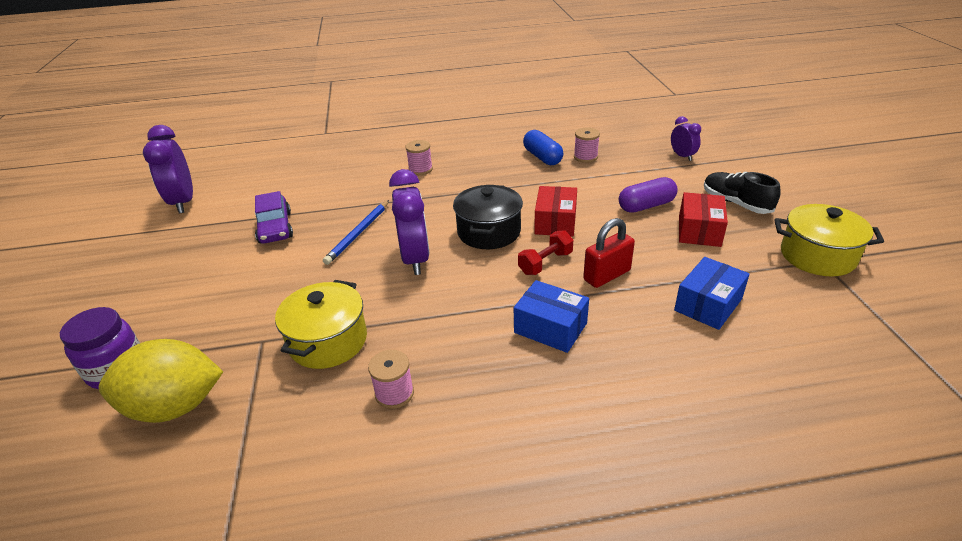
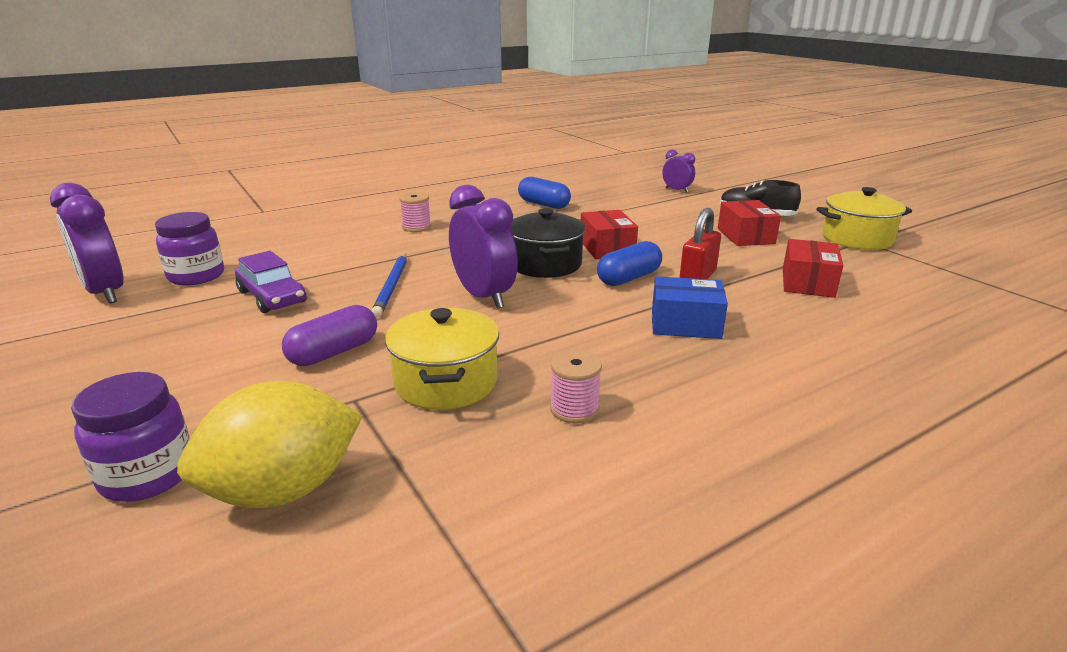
camera: 25 degrees left, 10 degrees down
red dumbbell [518,230,573,275] -> blue capsule [597,241,662,286]
pink spool [574,128,600,163] -> none
purple capsule [619,177,678,213] -> purple capsule moved to [282,305,377,366]
blue box [674,257,750,330] -> red box [783,239,843,298]
none -> purple jar [155,212,224,286]

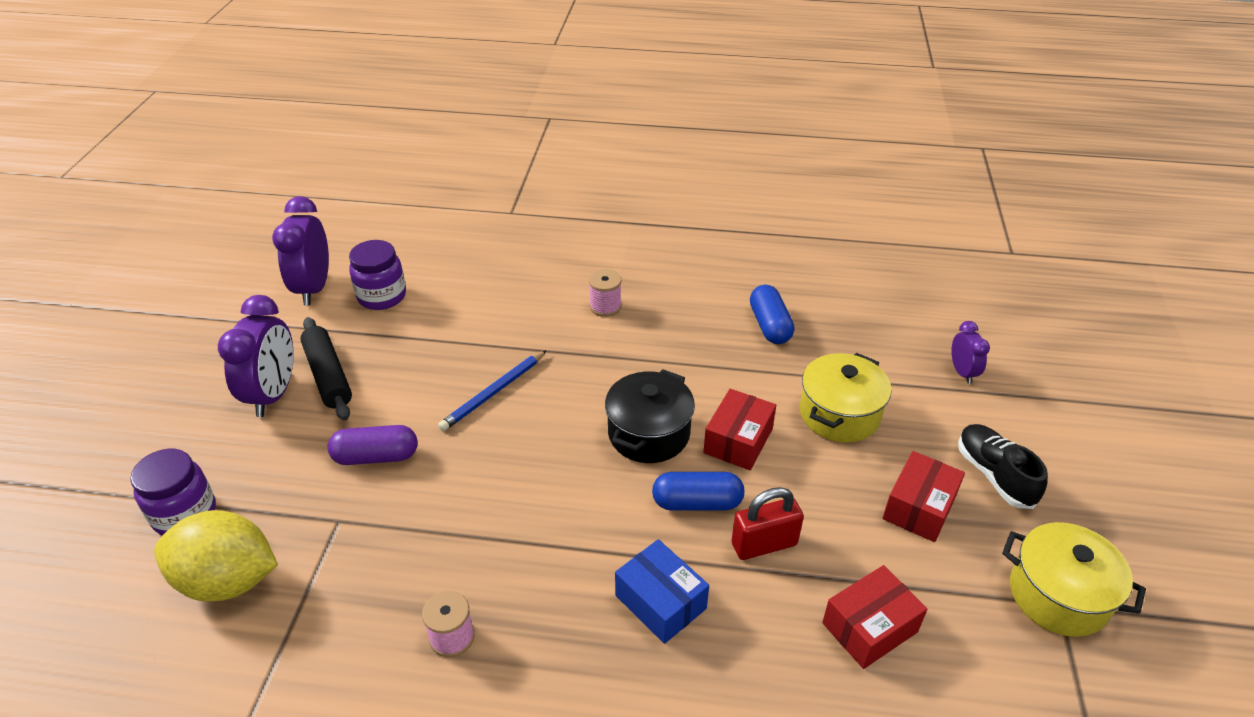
camera: 40 degrees right, 15 degrees up
purple car [235,251,307,313] -> none
yellow pot [385,308,499,410] -> yellow pot moved to [800,353,891,443]
purple clock [449,185,518,309] -> purple clock moved to [218,295,294,417]
none -> black rolling pin [300,317,352,421]

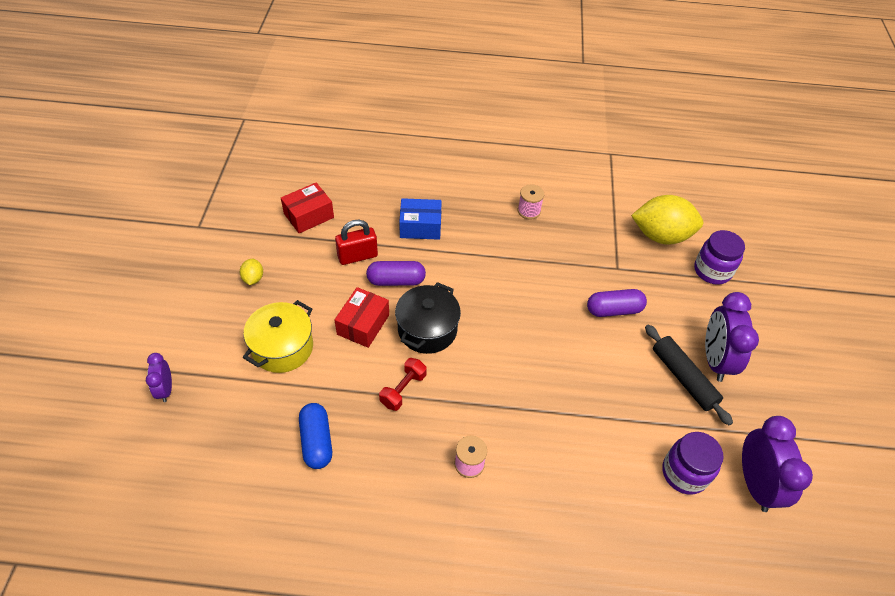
camera: 175 degrees right, 10 degrees up
blue pencil [438,350,547,431] -> none
blue box [615,539,709,644] -> blue box turned 45 degrees counterclockwise [399,198,442,240]
blue capsule [652,472,744,511] -> purple capsule [366,261,426,286]
red box [882,451,965,542] -> yellow lemon [240,259,263,285]
black shoe [958,424,1048,509] -> none
yellow pot [1002,522,1146,637] -> none
none -> red dumbbell [379,358,427,411]

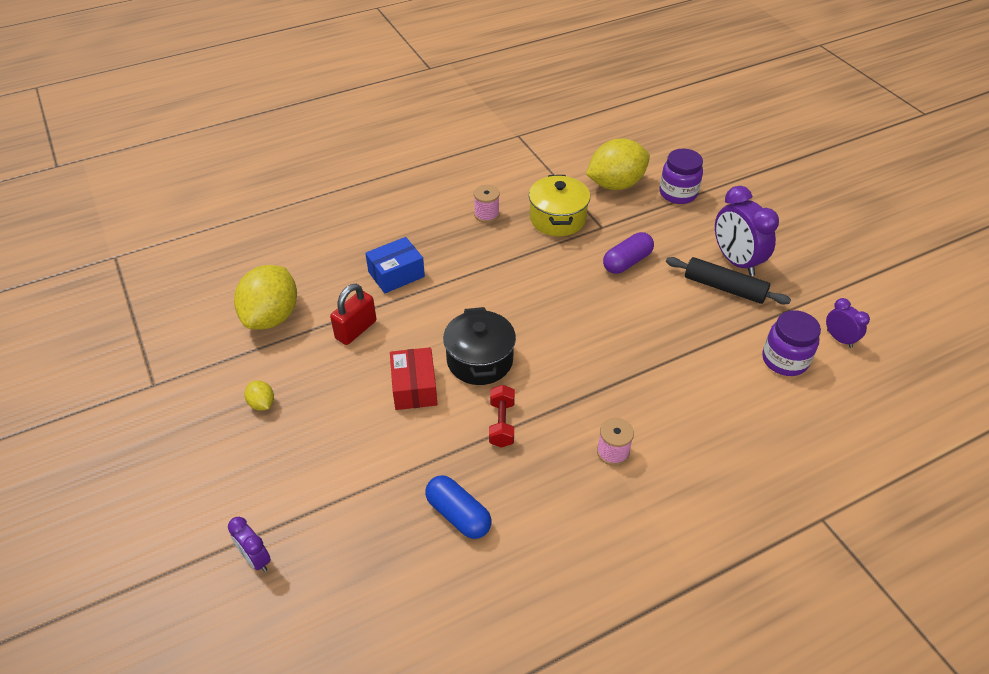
camera: 30 degrees left, 5 degrees down
yellow pot [243,300,313,373] -> yellow pot moved to [529,175,590,236]
red box [281,183,334,233] -> yellow lemon [234,265,297,330]
purple capsule [366,261,426,286] -> none
purple clock [742,416,813,512] -> purple clock [826,298,870,348], size x0.54

